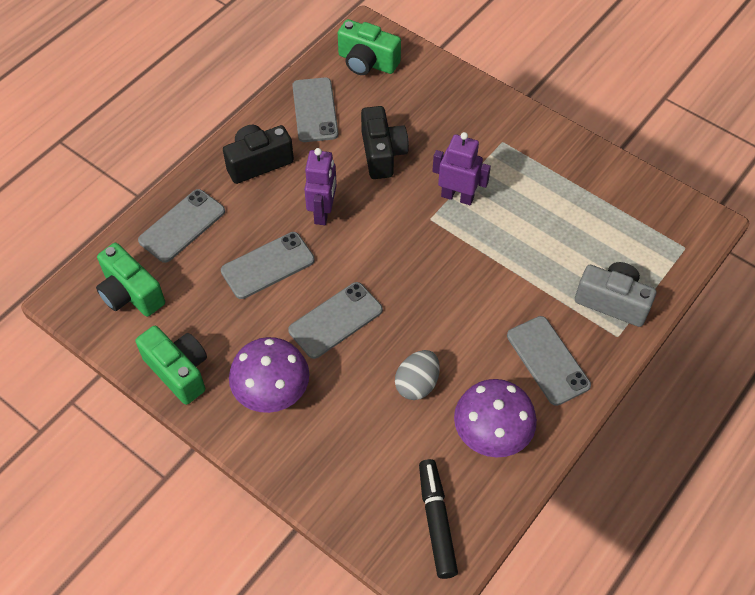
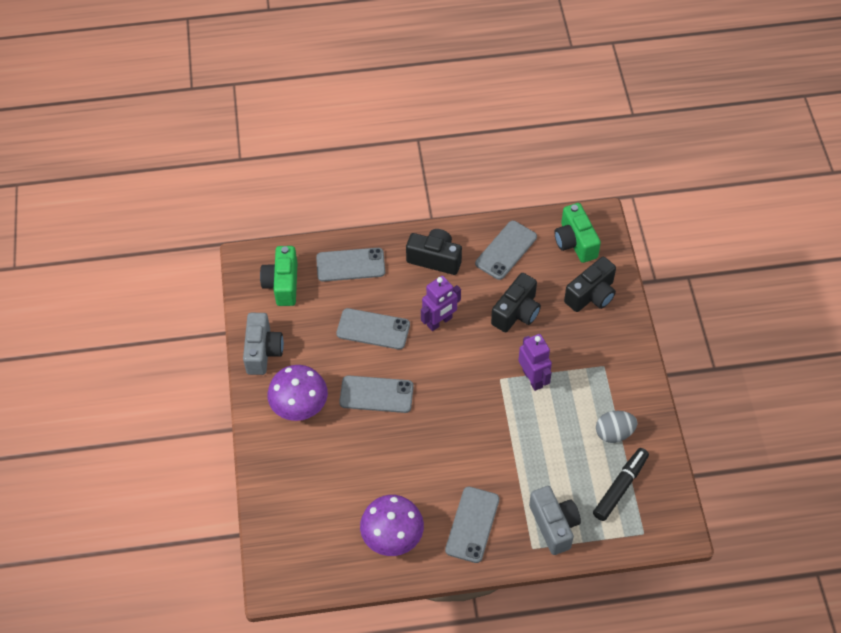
camera: 45 degrees right, 0 degrees up
green camera [135,326,207,405] -> grey camera [243,313,284,375]
grey egg [395,350,440,400] -> grey egg moved to [596,411,637,443]
black marker [419,459,458,579] -> black marker moved to [593,448,649,521]
none -> black camera [564,257,616,312]

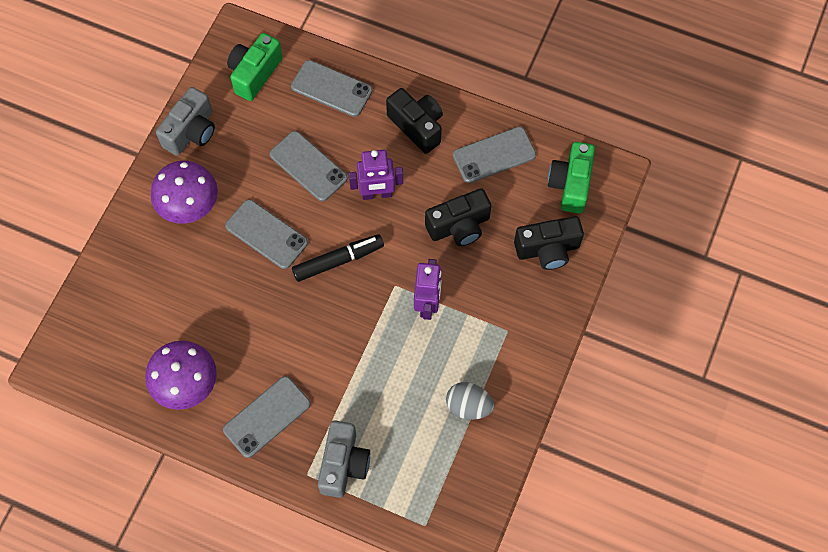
camera: 30 degrees right, 10 degrees up
black marker [593,448,649,521] -> black marker moved to [292,234,384,282]

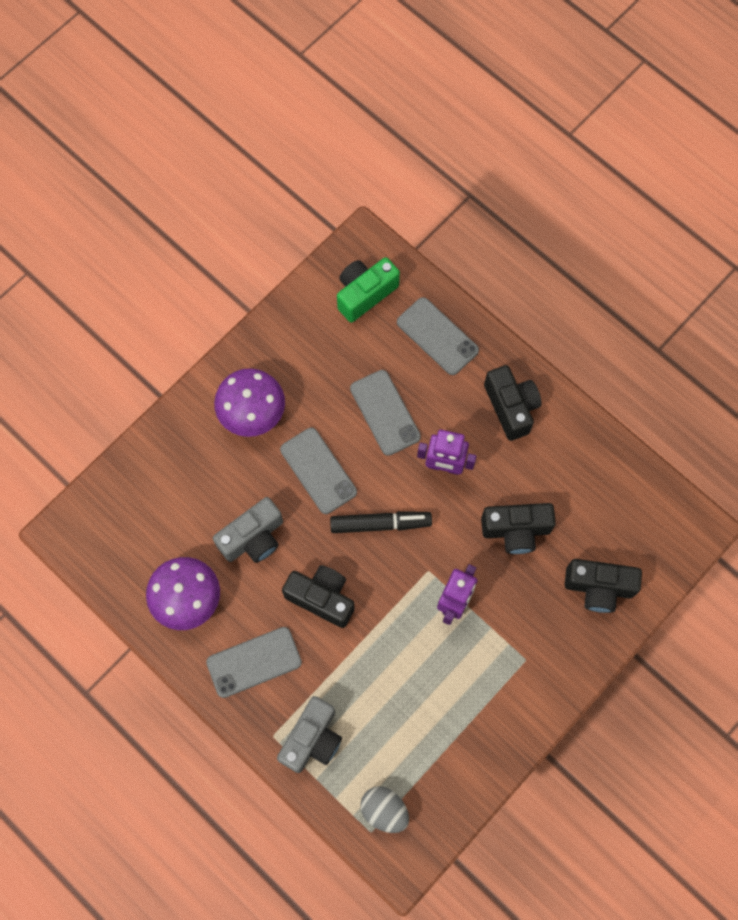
camera: 20 degrees right, 5 degrees up
grey camera [156,87,215,156] -> grey camera moved to [213,497,283,563]
grey egg [446,382,494,420] -> grey egg moved to [360,786,409,833]
grey phone [453,127,536,183] -> none
green camera [548,142,595,214] -> none
none -> black camera [282,565,355,628]

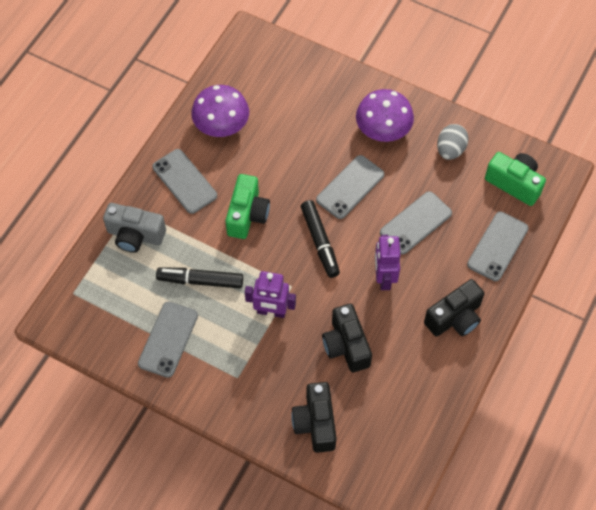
camera: 75 degrees right, 10 degrees down
grey camera [213,497,283,563] -> none
black camera [282,565,355,628] -> green camera [225,174,270,239]
grey egg [360,786,409,833] -> grey egg moved to [437,124,469,160]
none -> grey phone [138,301,198,378]
none -> black marker [156,268,243,288]

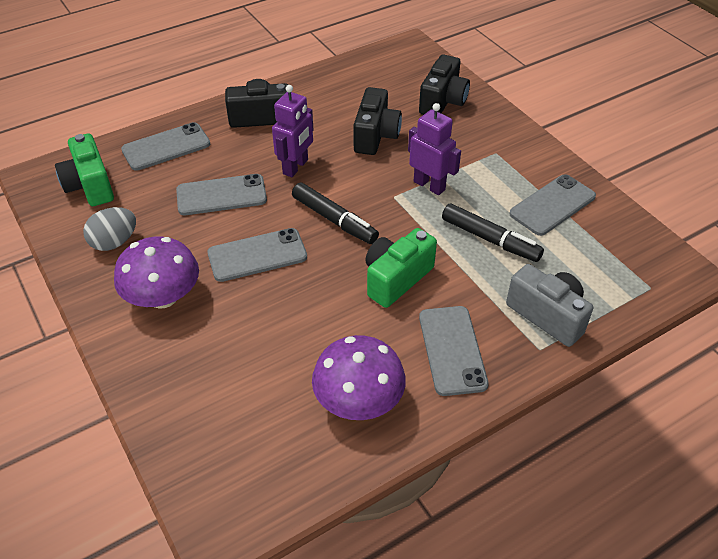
camera: 150 degrees left, 15 degrees down
black marker [301,200,340,278] -> black marker turned 120 degrees clockwise [292,183,379,244]

